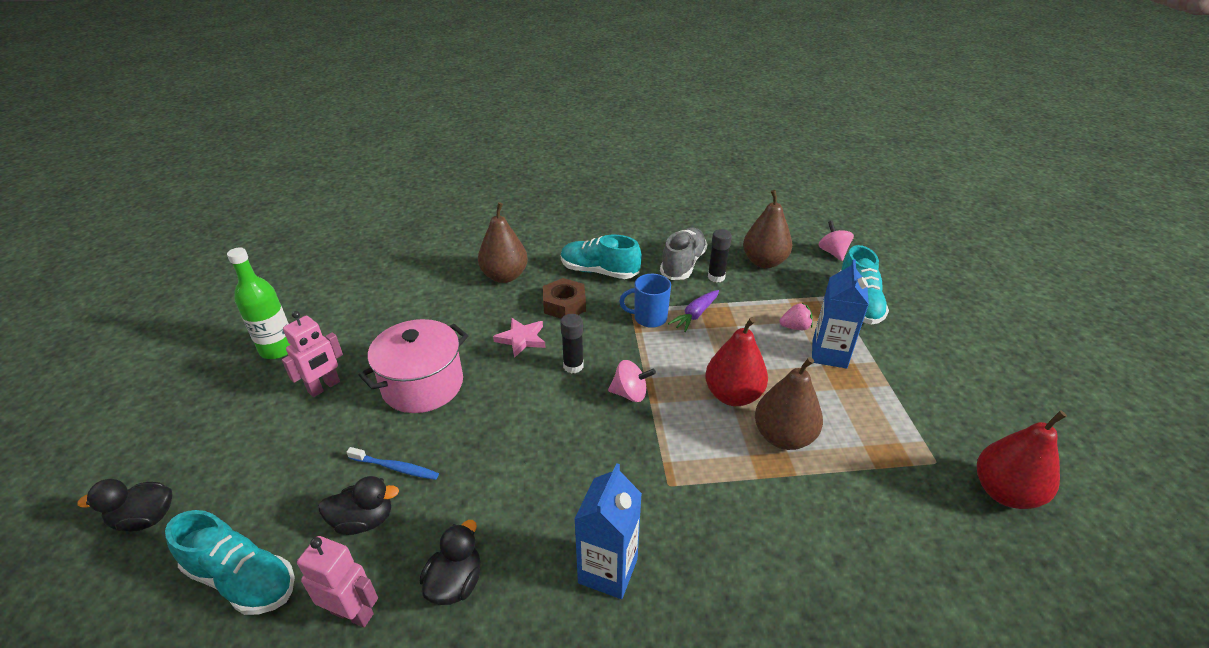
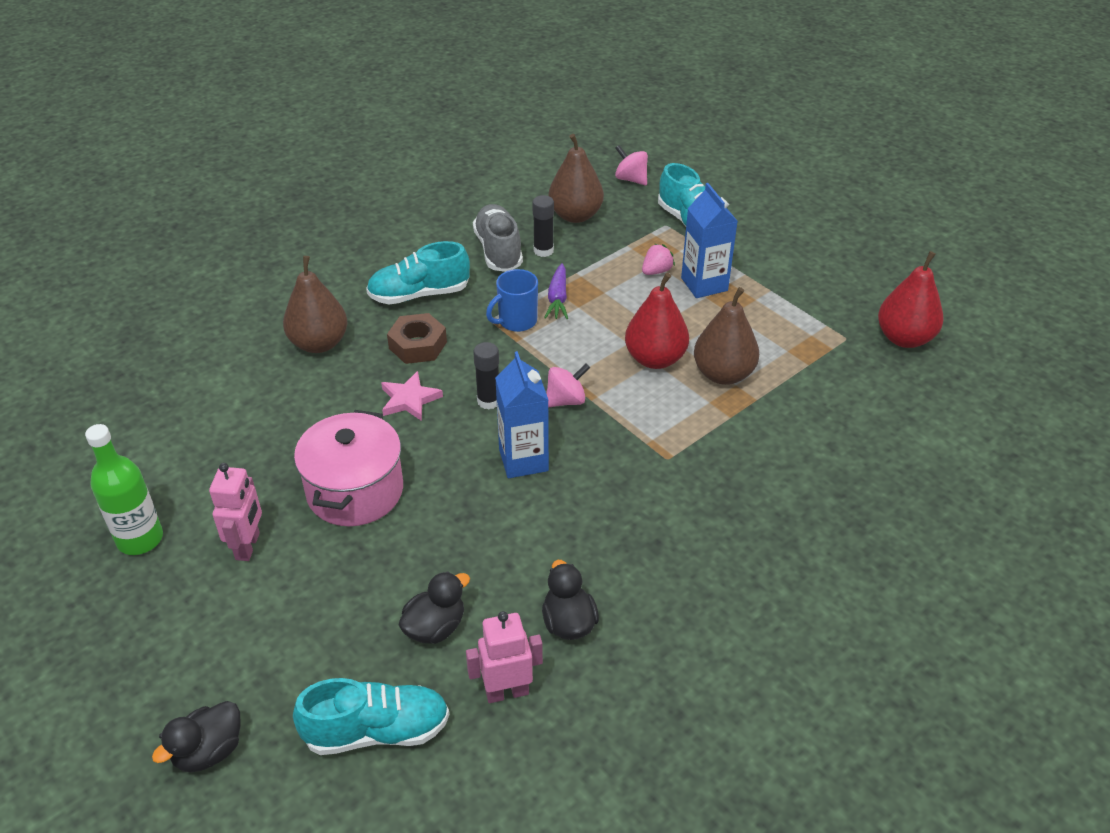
camera: 35 degrees left, 5 degrees up
blue toothbrush [346,447,439,480] -> none
blue carton [574,463,642,599] -> blue carton moved to [495,351,549,478]

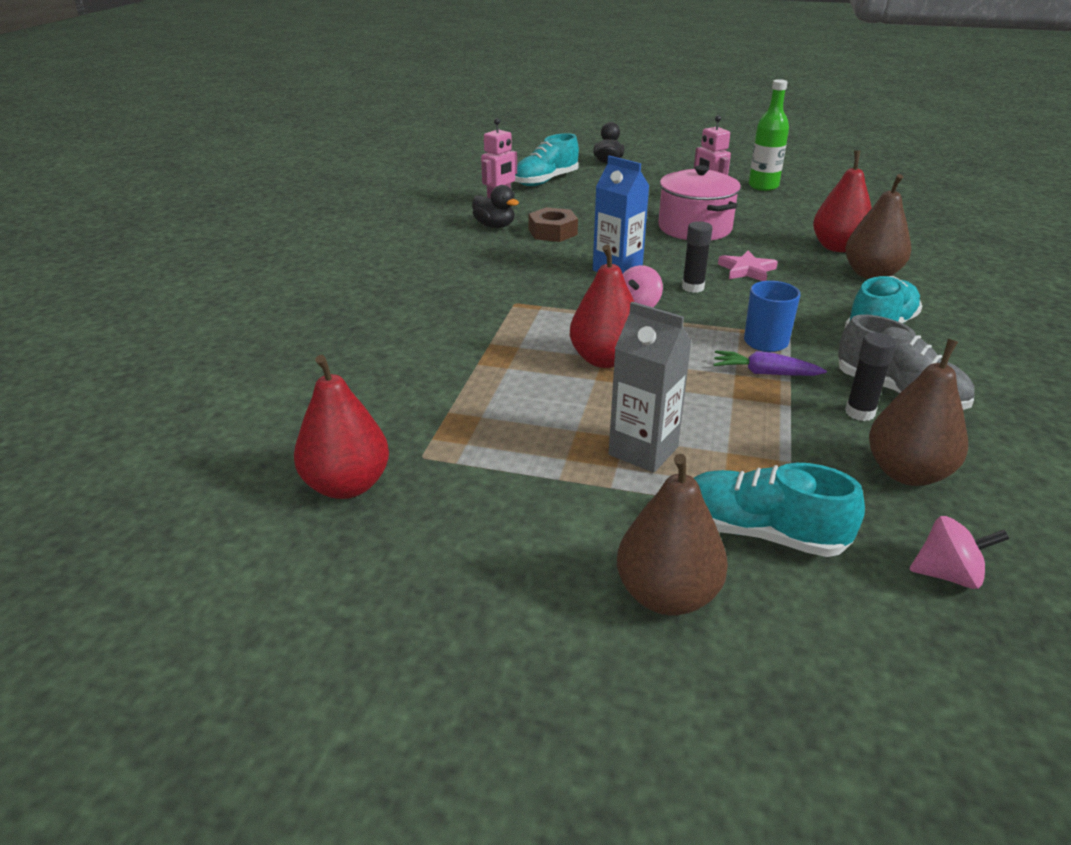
camera: 145 degrees right, 10 degrees down
brown nut [387,313,447,364] -> brown nut moved to [529,207,578,242]
black duck [399,571,470,644] -> none
purple carrot [544,263,568,319] -> purple carrot turned 45 degrees counterclockwise [714,350,827,376]
pink strawberry [642,244,675,275] -> none
blue carton [681,183,738,298] -> grey carton [609,302,692,473]
brown pear [694,287,759,385] -> brown pear moved to [617,454,728,615]
none -> red pear [813,150,872,252]

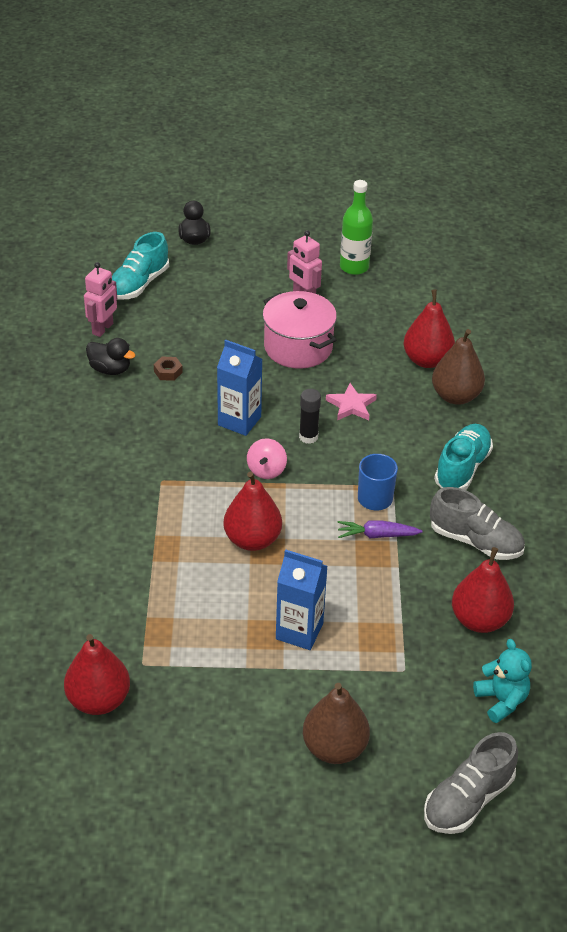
camera: 15 degrees left, 10 degrees up
brown nut [529,207,578,242] -> brown nut [154,357,183,381], size x0.60
grey carton [609,302,692,473] -> blue carton [276,549,328,650]
turquoise shoe [694,463,865,557] -> none
black glue stick [845,332,896,421] -> none
brown pear [869,339,968,486] -> red pear [452,547,514,633]
pink spinning top [910,516,1009,589] -> turquoise teddy bear [473,639,532,723]
none -> grey shoe [424,732,518,834]

